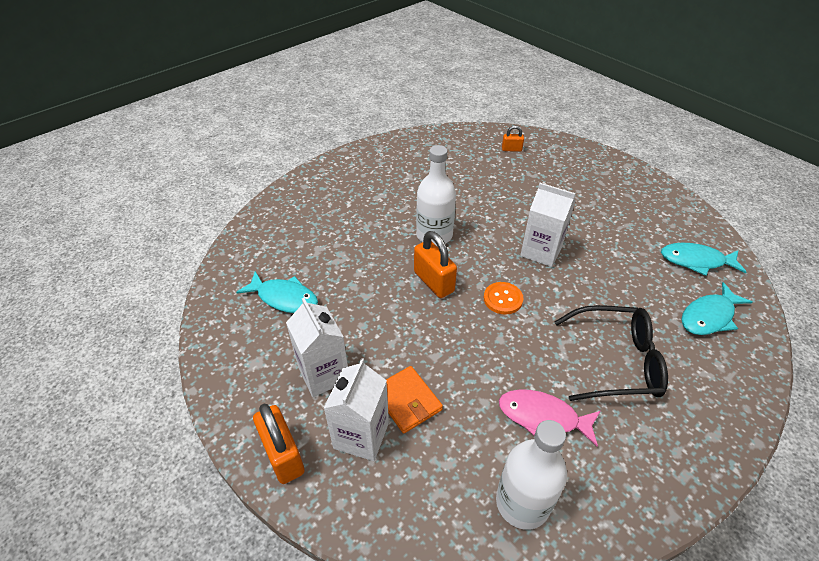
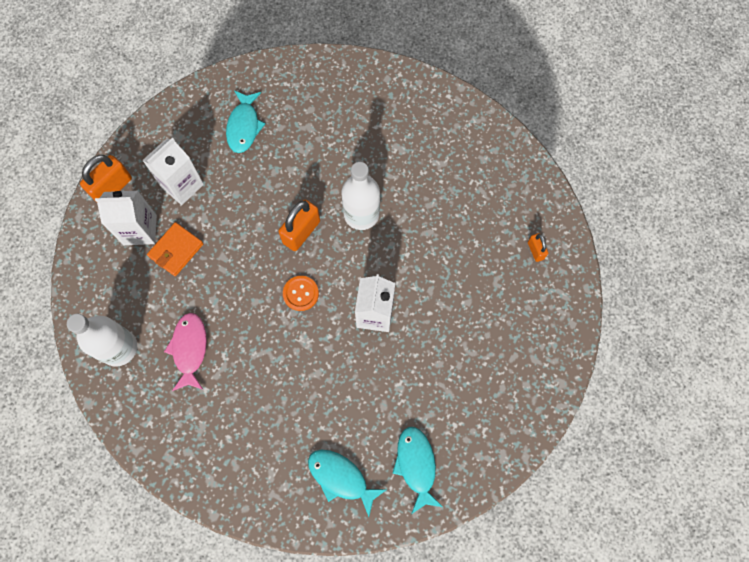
camera: 70 degrees right, 25 degrees up
black glasses [554,305,668,401] -> none

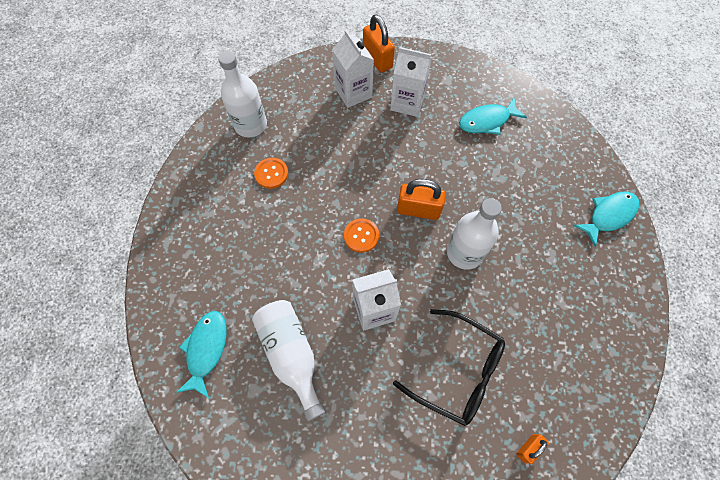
camera: 65 degrees right, 5 degrees down
orange padlock [80,155,132,200] -> orange padlock turned 45 degrees clockwise [363,14,395,73]
orange wallet [147,222,203,276] -> none
pink fish [164,313,207,391] -> orange button [254,158,288,189]
turquoise fish [392,427,443,514] -> turquoise fish moved to [573,192,640,247]
none -> white bottle [252,300,325,421]
none -> black glasses [393,309,505,426]

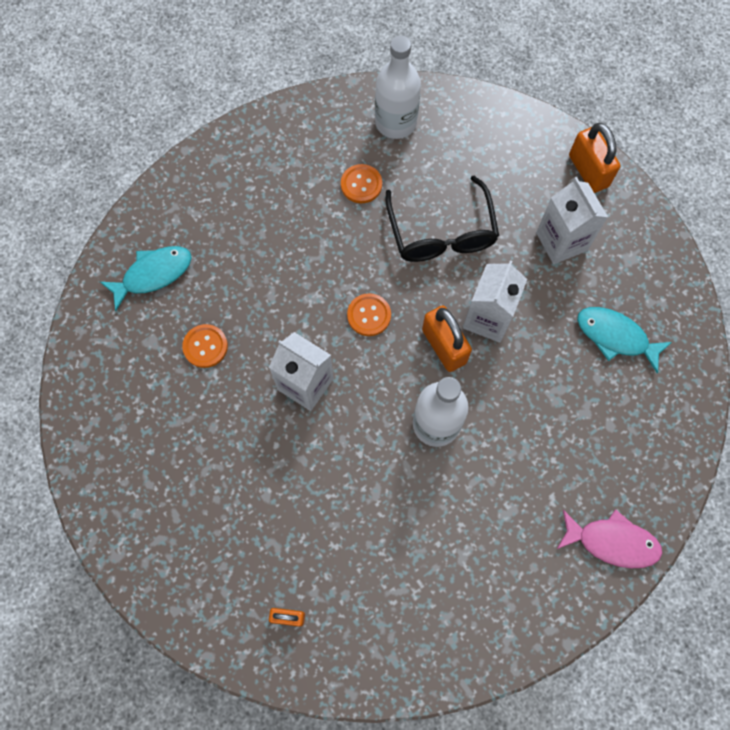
camera: 50 degrees right, 5 degrees up
white bottle [252,300,325,421] -> orange button [182,324,228,368]
white carton [332,30,374,108] -> white carton moved to [463,260,527,343]
orange padlock [363,14,395,73] -> orange padlock turned 45 degrees counterclockwise [569,123,620,193]
black glasses [393,309,505,426] -> black glasses moved to [386,176,499,262]
turquoise fish [573,192,640,247] -> pink fish [557,509,663,568]

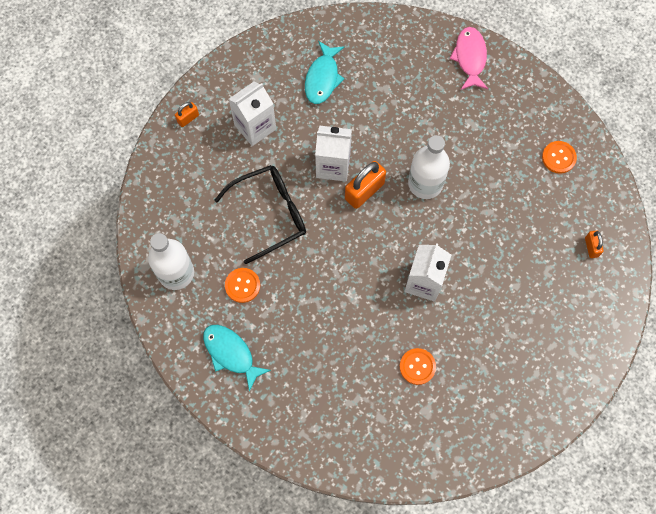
camera: 105 degrees left, 0 degrees up
turquoise fish [100,246,192,311] -> turquoise fish moved to [203,325,271,392]
orange button [347,293,391,336] -> orange button moved to [542,141,577,174]
orange padlock [569,123,620,193] -> orange padlock [175,102,199,127], size x0.54

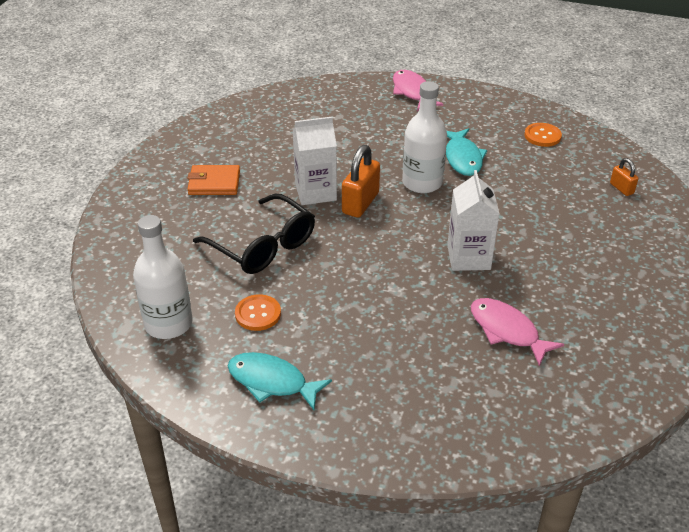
camera: 20 degrees left, 30 degrees down
orange padlock [175,102,199,127] -> none
black glasses [215,165,306,264] -> black glasses turned 90 degrees clockwise [193,194,315,274]
white carton [229,81,276,146] -> orange wallet [187,165,240,195]
turquoise fish [305,41,345,104] -> turquoise fish moved to [446,128,487,176]
orange button [400,348,436,385] -> pink fish [471,298,564,366]

